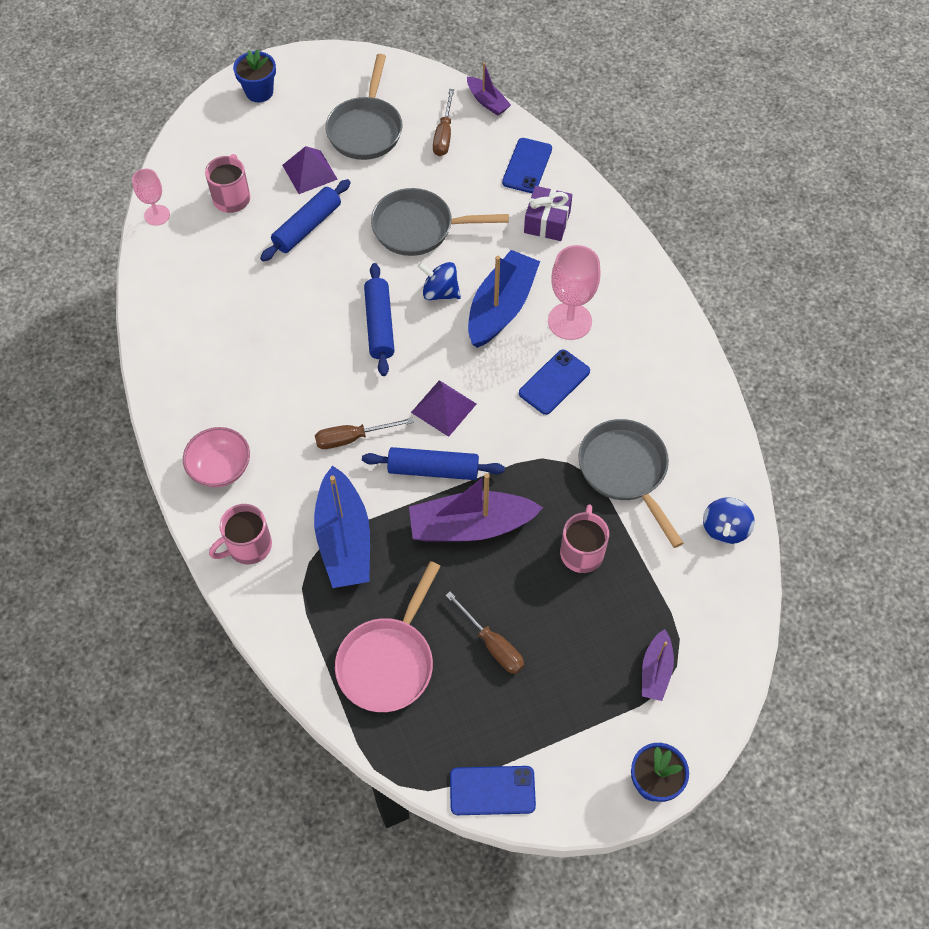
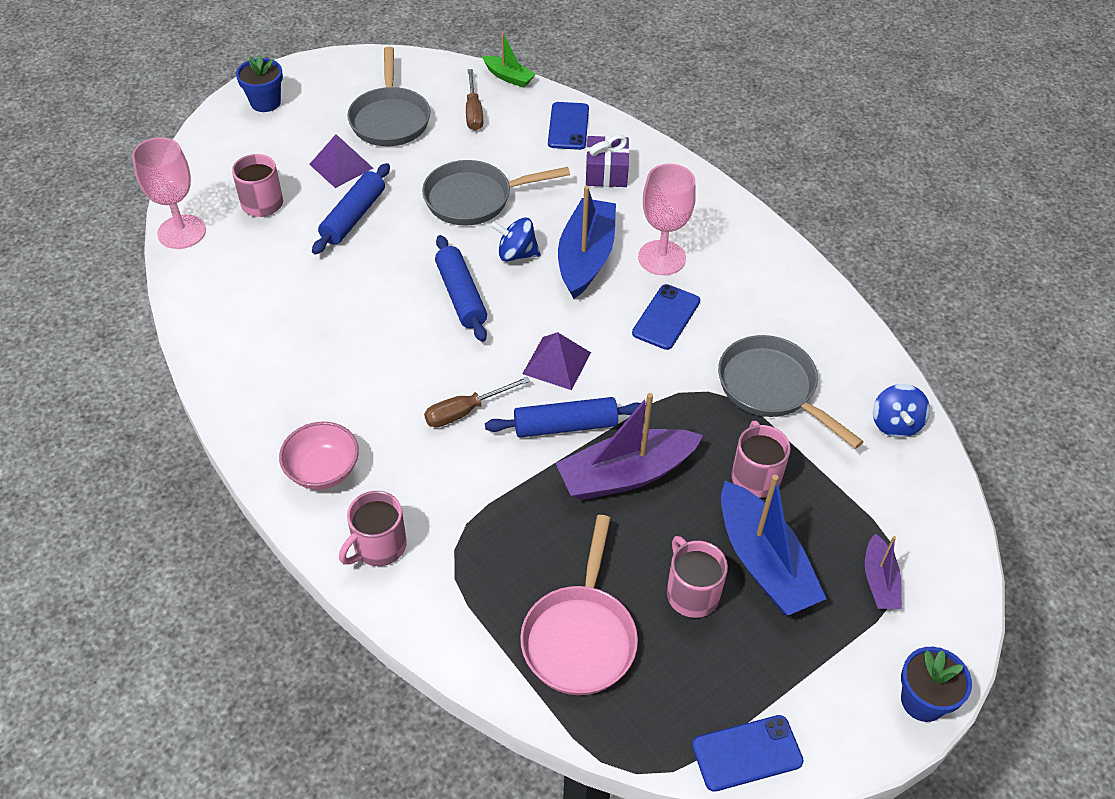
camera: 15 degrees left, 10 degrees down
pink goblet [132,169,170,226] -> pink goblet [132,137,206,249], size x1.64
blue boat [314,465,370,588] -> blue boat moved to [721,475,826,615]
brown screwdriver [445,592,524,674] -> pink mug [667,536,728,618]
purple boat [467,62,511,116] -> green boat [482,32,536,88]

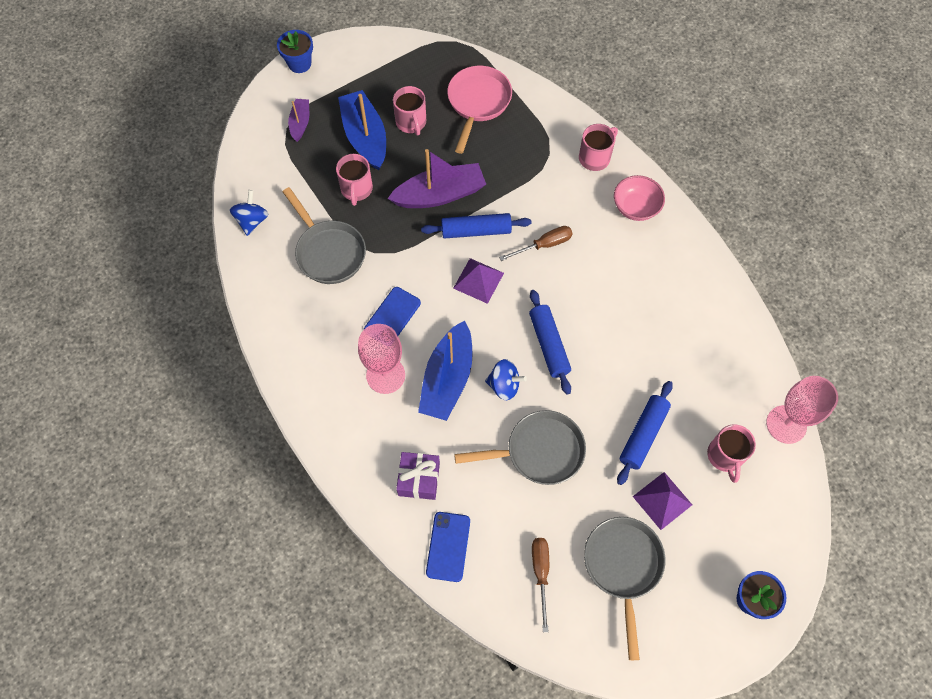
camera: 175 degrees left, 15 degrees up
green boat [482,32,536,88] -> none
blue phone [692,715,804,792] -> none

